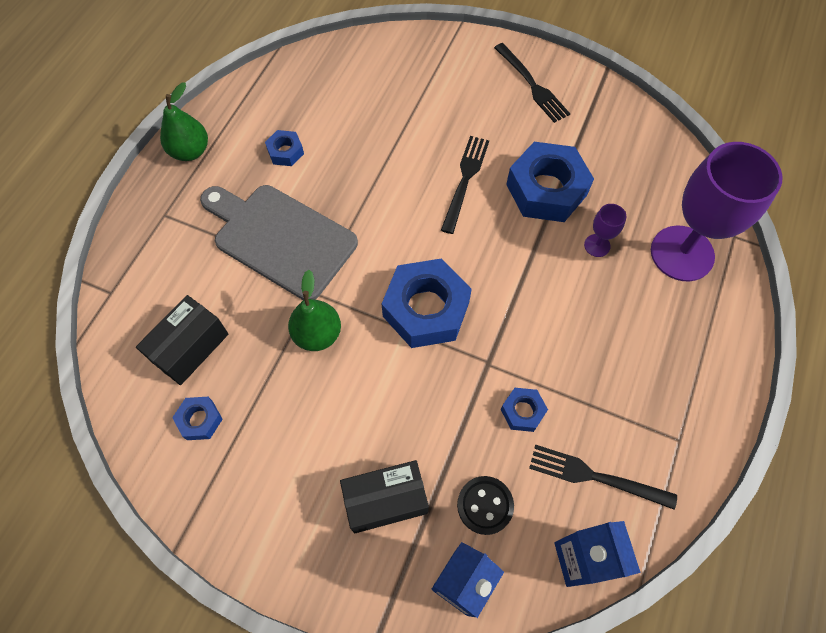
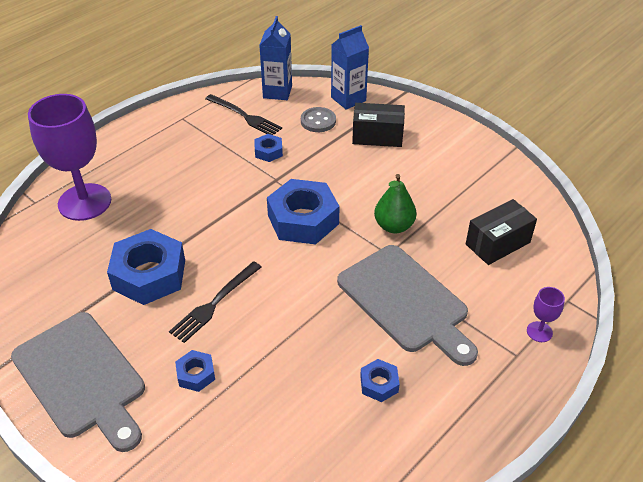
camera: 160 degrees left, 20 degrees down
green pear [160,82,208,161] -> none
blue nut [172,397,223,440] -> blue nut moved to [175,350,215,392]
black button [457,476,514,535] -> grey button [301,107,336,132]
black fork [494,43,570,123] -> grey cutting board [11,312,145,452]
purple goblet [584,204,627,257] -> purple goblet moved to [527,287,565,342]

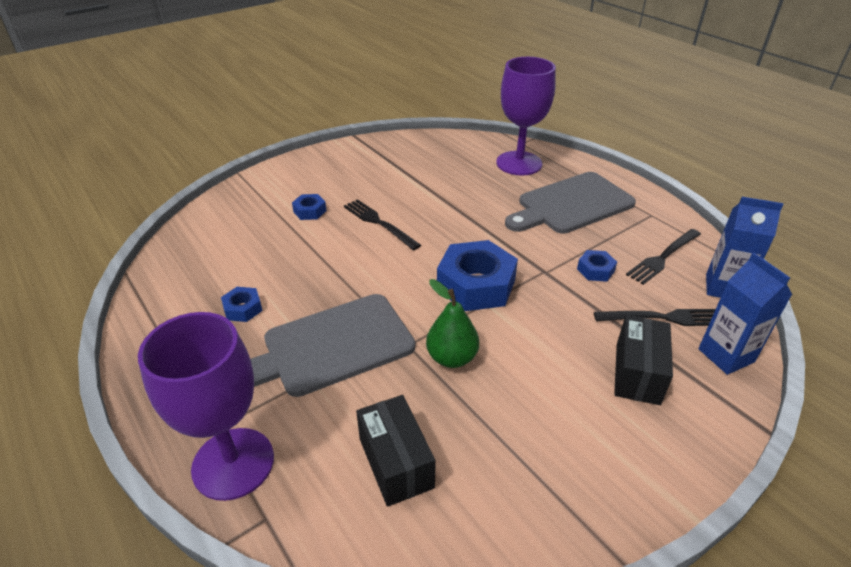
camera: 100 degrees right, 5 degrees down
grey cutting board [11,312,145,452] -> grey cutting board moved to [505,172,636,234]
blue nut [107,229,185,305] -> none
grey button [301,107,336,132] -> black fork [594,309,716,326]
purple goblet [527,287,565,342] -> purple goblet [138,312,274,501], size x2.40

